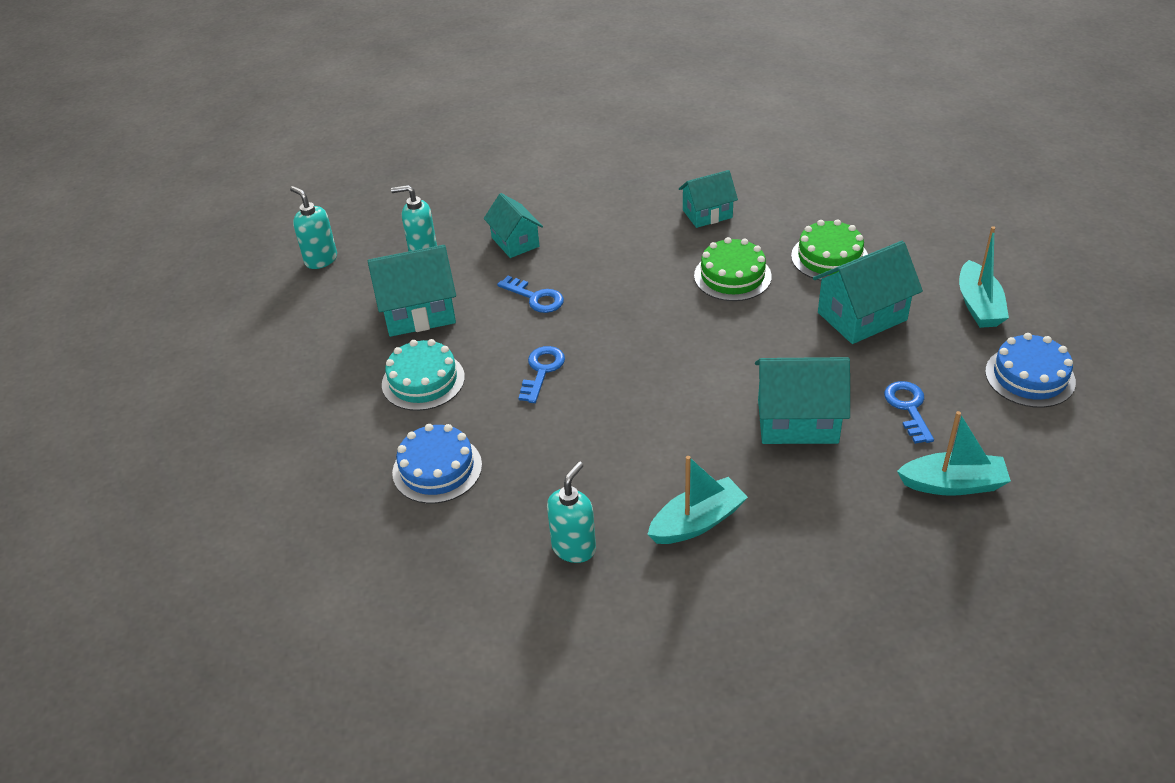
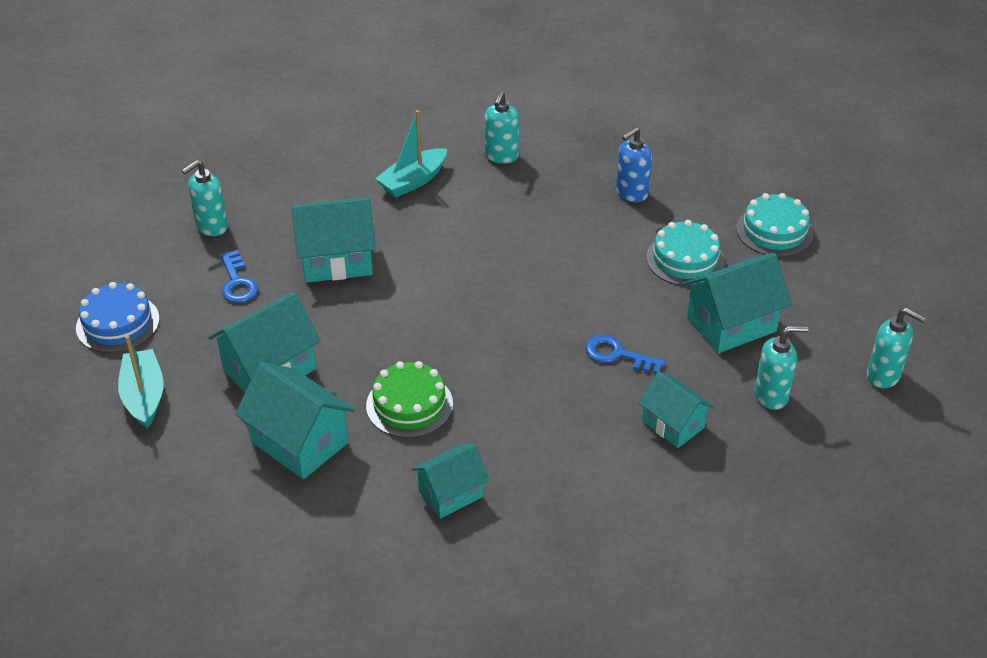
camera: 165 degrees right, 0 degrees up
blue cake [392,424,482,504] -> blue soap dispenser [616,127,652,203]
blue key [519,346,565,403] -> none
green cake [791,219,868,281] -> turquoise house [235,362,355,479]
turquoise boat [897,411,1011,496] -> turquoise soap dispenser [181,160,228,236]
none -> turquoise cake [736,193,814,257]

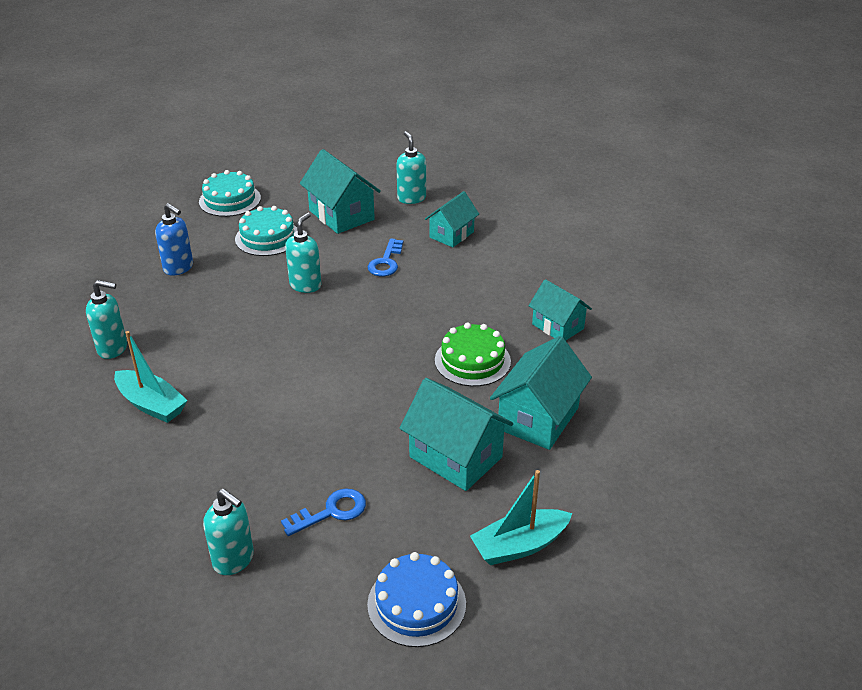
camera: 100 degrees left, 5 degrees down
turquoise house [291,197,376,283] -> none
turquoise soap dispenser [867,307,926,388] -> turquoise soap dispenser moved to [285,212,321,293]

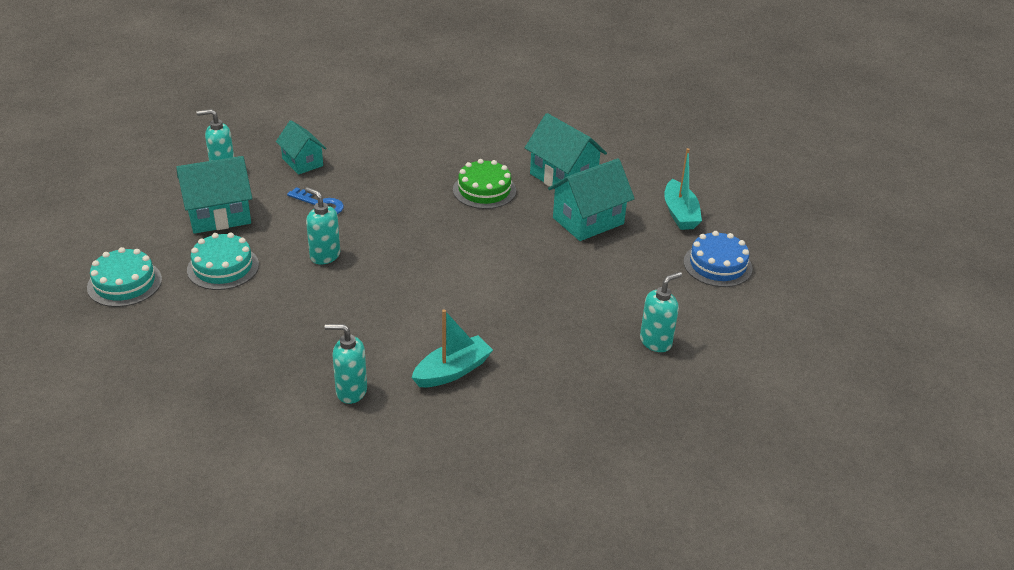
camera: 75 degrees left, 0 degrees up
turquoise soap dispenser [86,280,127,359] -> turquoise soap dispenser turned 105 degrees counterclockwise [325,324,367,404]
blue soap dispenser [155,203,193,276] -> none
blue key [281,489,366,536] -> none
turquoise house [529,279,592,341] -> none

